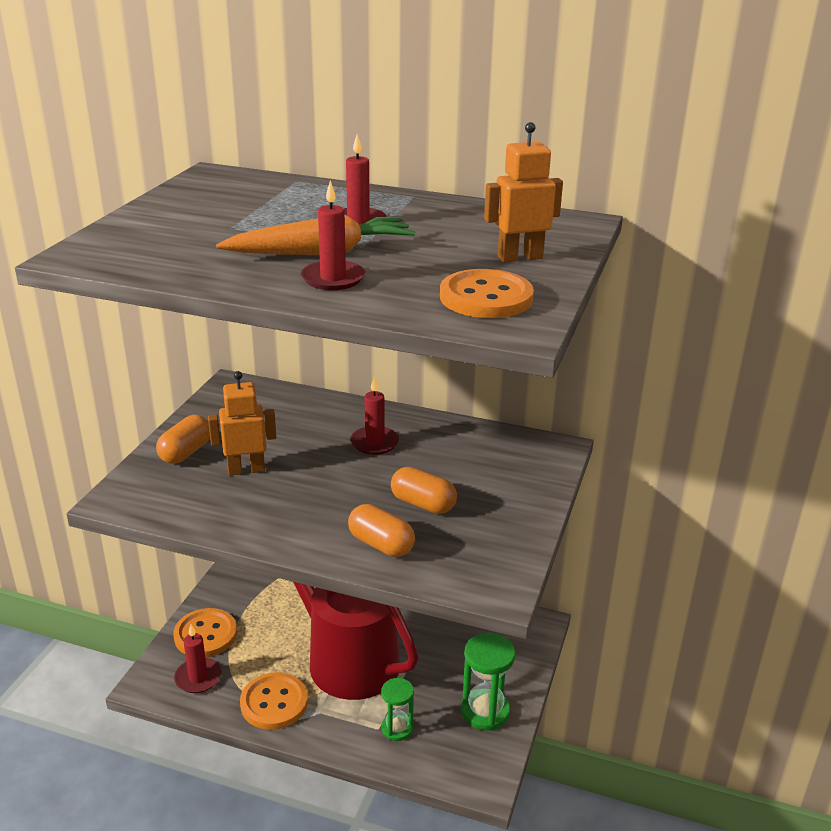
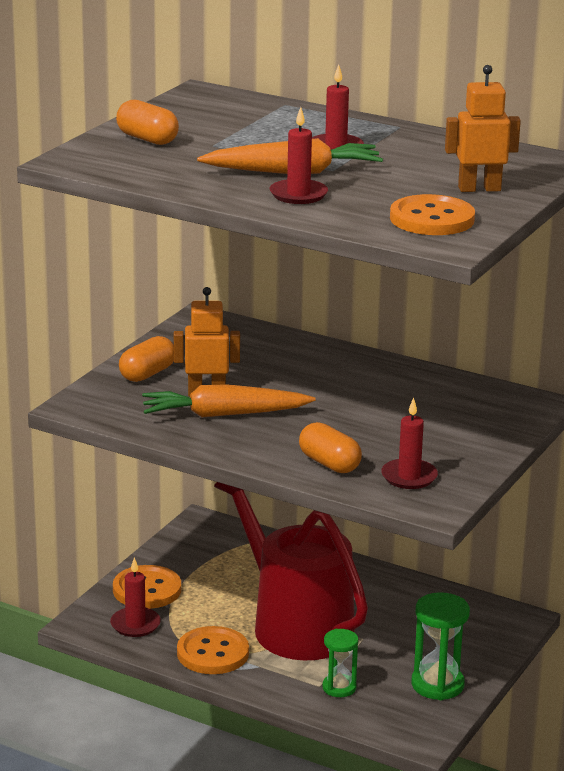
camera: 10 degrees right, 5 degrees down
red candle [350,377,399,455] -> red candle moved to [381,398,438,489]
orange capsule [391,467,457,514] -> orange capsule moved to [116,100,179,145]
none -> orange carrot [142,384,316,417]

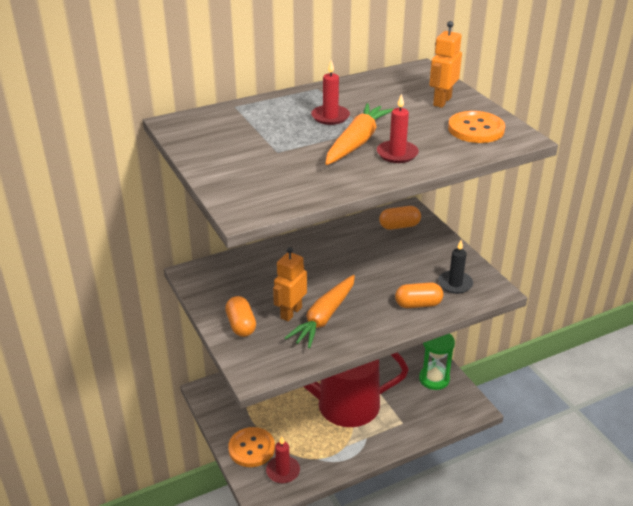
camera: 55 degrees left, 10 degrees up
orange capsule [116,100,179,145] -> orange capsule moved to [379,206,421,230]
orange button [177,626,249,674] -> none
green hourglass [322,629,358,697] -> none
red candle [381,398,438,489] -> black candle [438,240,473,294]

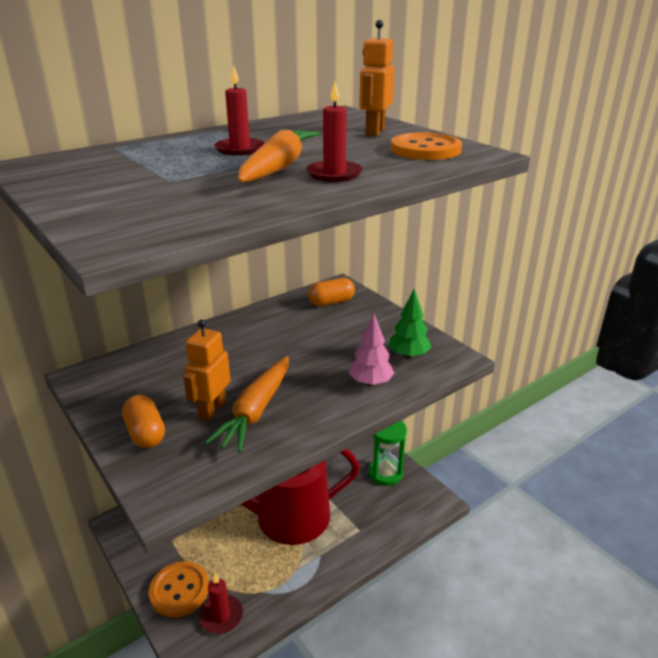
camera: 10 degrees left, 5 degrees down
orange capsule [395,282,443,308] -> pink tree [349,313,394,386]
black candle [438,240,473,294] -> green tree [388,289,431,359]

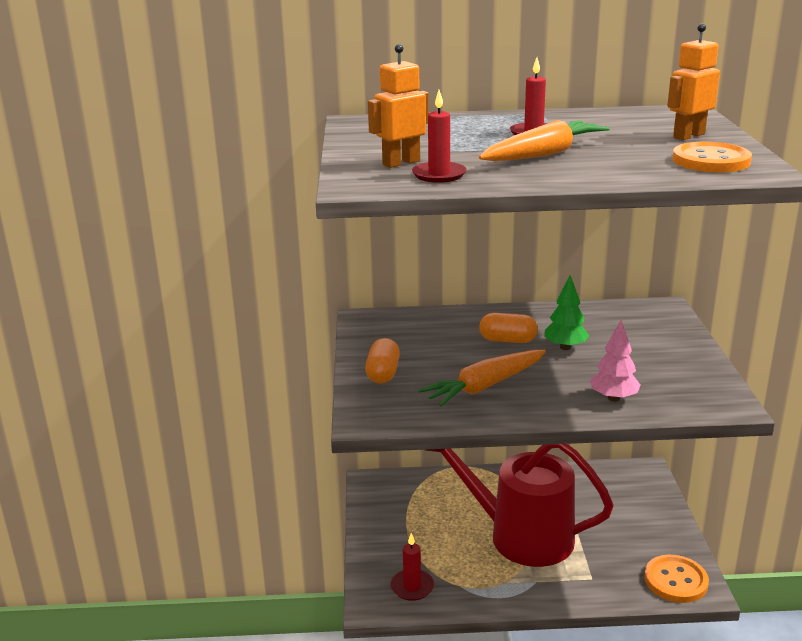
camera: 35 degrees right, 5 degrees down
orange button [149,561,209,617] -> orange button moved to [644,555,709,603]
orange robot [183,320,230,421] -> orange robot moved to [368,44,429,168]
red candle [307,81,363,182] -> red candle moved to [412,90,467,183]
orange capsule [308,278,355,306] -> orange capsule moved to [479,313,538,343]
green hourglass [369,421,407,486] -> none
green tree [388,289,431,359] -> green tree moved to [544,275,589,350]

